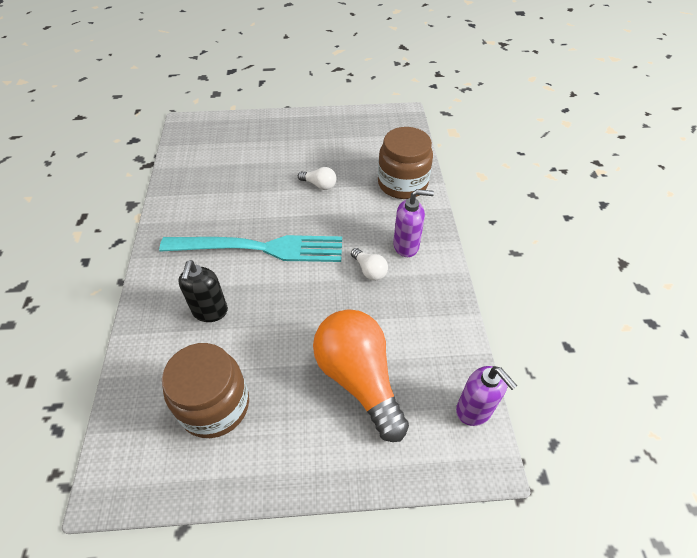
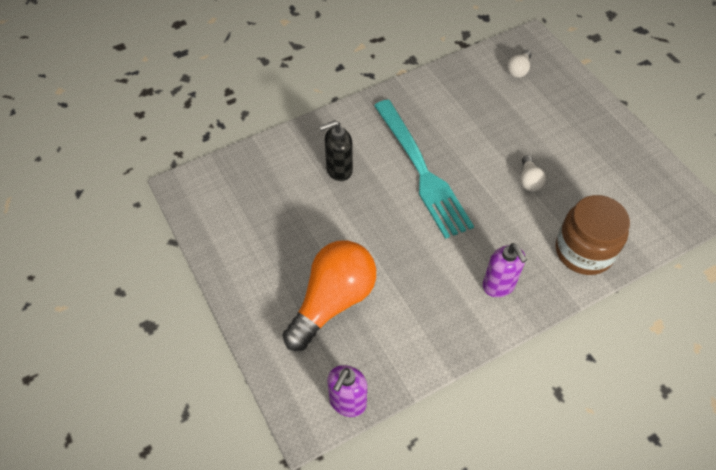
camera: 65 degrees right, 5 degrees up
brown jar [162,343,249,438] -> none
white light bulb [351,248,388,281] -> white light bulb moved to [507,50,531,78]

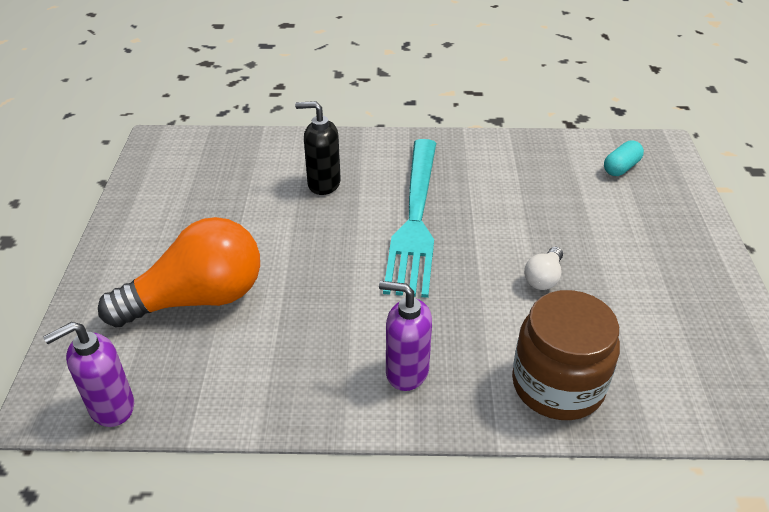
camera: 30 degrees right, 15 degrees down
purple soap dispenser [483,243,527,297] -> purple soap dispenser turned 105 degrees clockwise [379,281,432,391]
white light bulb [507,50,531,78] -> turquoise capsule [604,141,644,176]

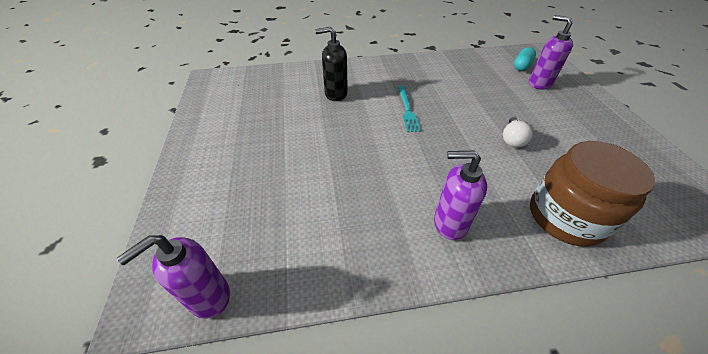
camera: 10 degrees left, 5 degrees up
orange light bulb [98,217,260,327] -> none
turquoise fork [383,139,436,298] -> turquoise fork [398,86,421,132], size x0.45
none -> purple soap dispenser [529,15,573,90]

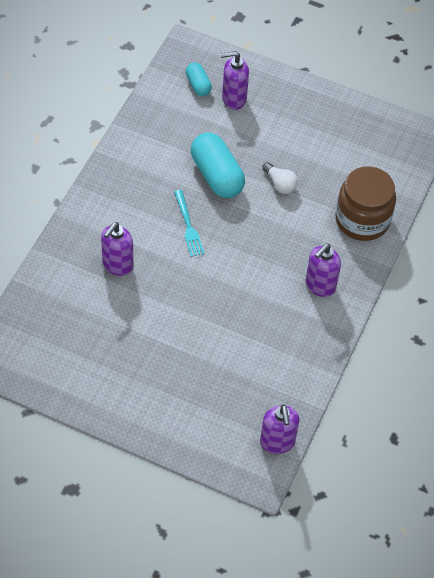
camera: 60 degrees left, 10 degrees up
black soap dispenser [315,27,348,101] -> purple soap dispenser [101,222,134,276]
turquoise fork [398,86,421,132] -> turquoise fork turned 45 degrees clockwise [174,190,204,257]
none -> turquoise capsule [191,133,245,198]

